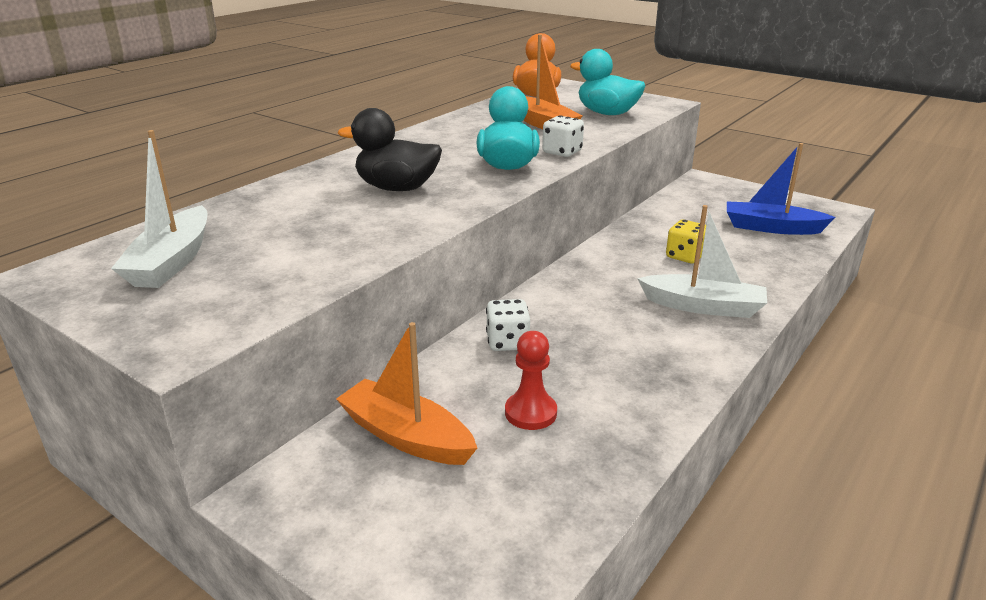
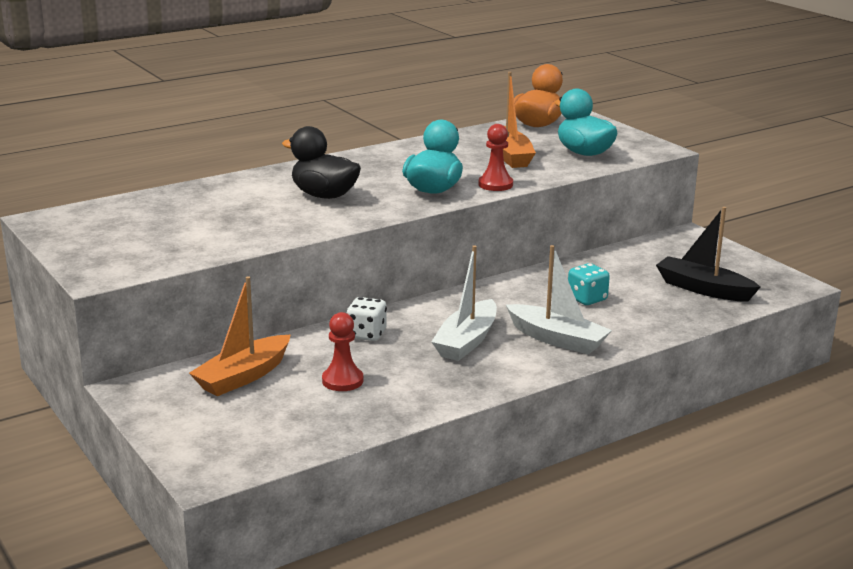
camera: 20 degrees right, 5 degrees down
white boat [111,130,208,288] -> white boat moved to [432,245,497,361]
orange boat [336,322,477,465] -> orange boat turned 105 degrees counterclockwise [189,276,291,396]
white dice [542,115,584,157] -> red pawn [479,124,513,191]
yellow dice [666,220,706,263] -> turquoise dice [568,263,610,305]
blue boat [727,143,835,235] -> black boat [656,207,760,302]

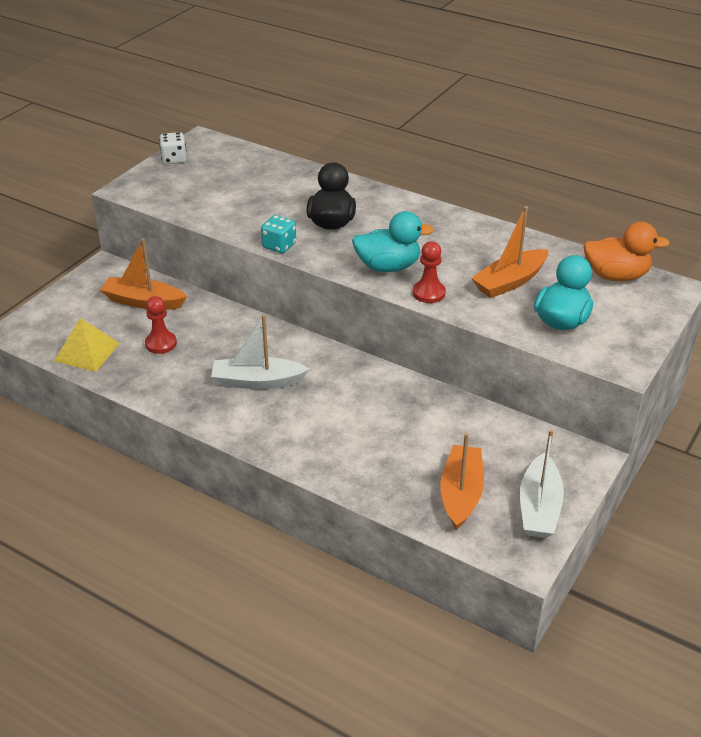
camera: 65 degrees right, 15 degrees up
white dice [346,297,387,341] -> white dice moved to [159,132,187,164]
white boat [506,245,612,355] -> white boat moved to [520,430,564,538]
turquoise dice [568,263,610,305] -> turquoise dice moved to [261,215,296,253]
black boat [656,207,760,302] -> orange boat [440,433,484,530]
none -> yellow pyramid [54,318,120,372]

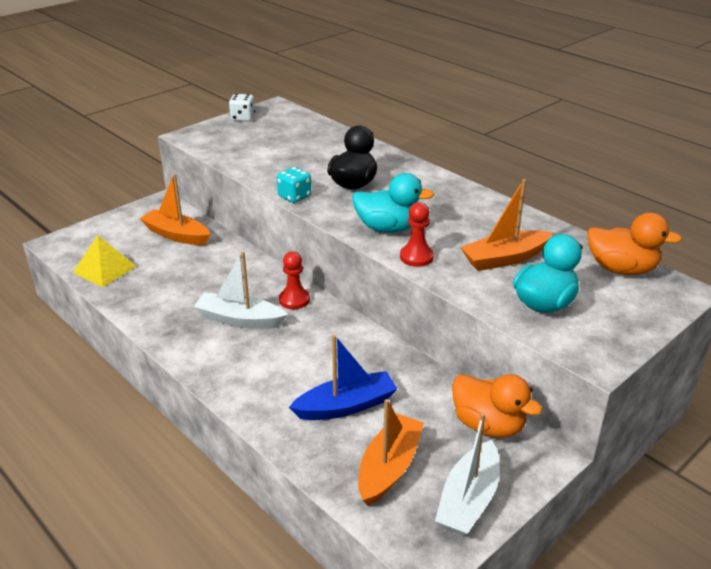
camera: 15 degrees right, 5 degrees down
red pawn [145,296,177,354] -> red pawn moved to [279,251,310,309]
none -> blue boat [289,335,398,420]
none -> orange duck [452,374,542,438]

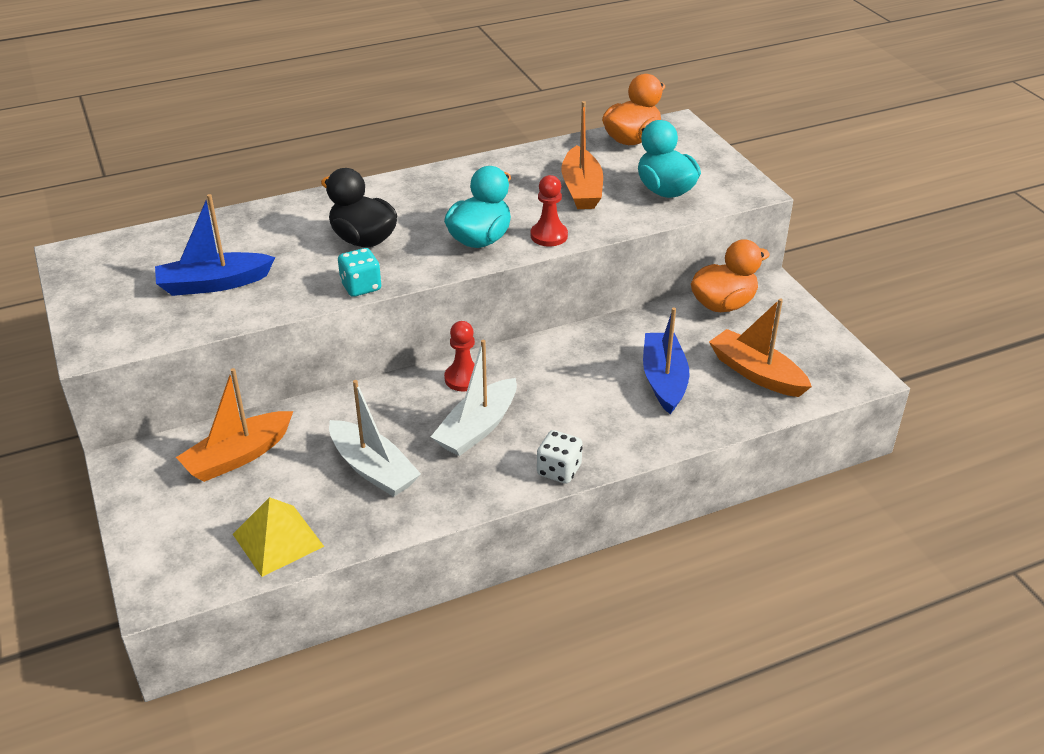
camera: 70 degrees left, 5 degrees up
white dice [229,94,255,121] -> white dice moved to [537,430,583,484]
white boat [435,413,500,536] -> white boat moved to [329,380,421,497]
none -> blue boat [155,194,275,296]

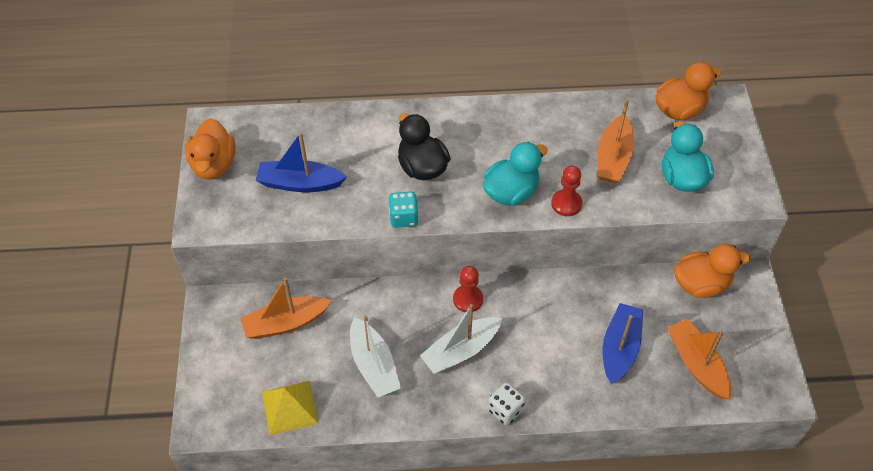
camera: 20 degrees right, 15 degrees up
none -> orange duck [185,118,235,180]

